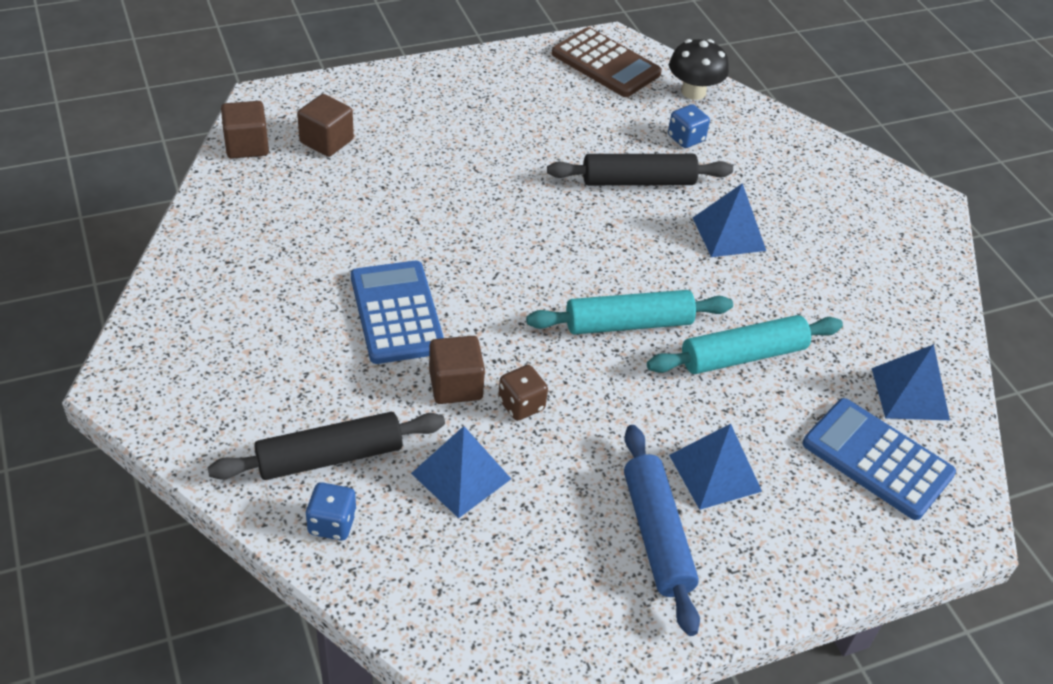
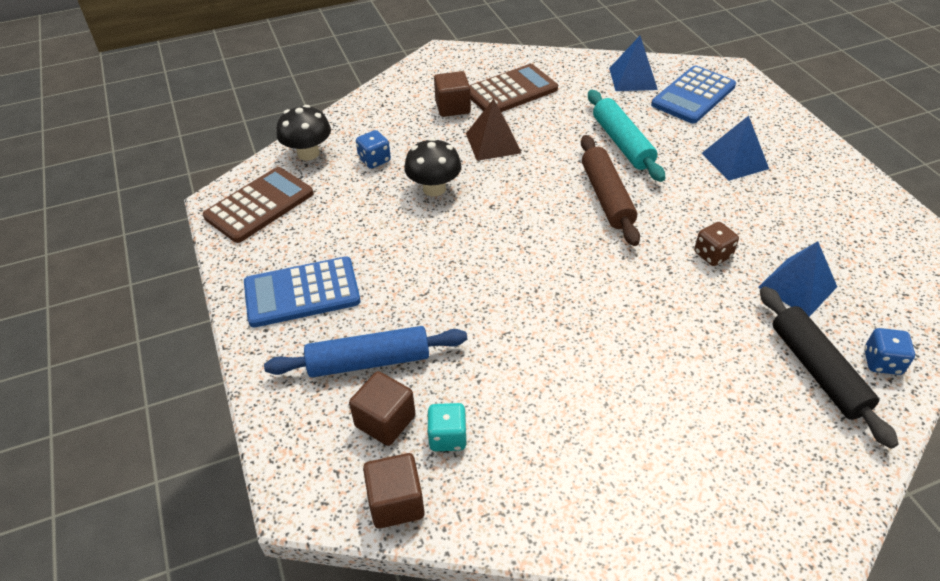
camera: 85 degrees left, 0 degrees up
blue calculator [351,261,444,364] -> blue calculator moved to [244,256,361,327]
brown cube [429,336,485,404] -> brown cube moved to [434,71,471,117]
turquoise rolling pin [526,290,733,335] -> brown rolling pin [581,135,640,246]
black rolling pin [547,154,733,186] -> black mushroom [404,138,461,196]
blue rolling pin [624,425,700,636] -> blue rolling pin moved to [264,326,467,377]
blue pyramid [693,183,766,257] -> brown pyramid [466,99,521,161]
none -> turquoise dice [427,403,467,451]
none -> brown calculator [469,64,558,112]

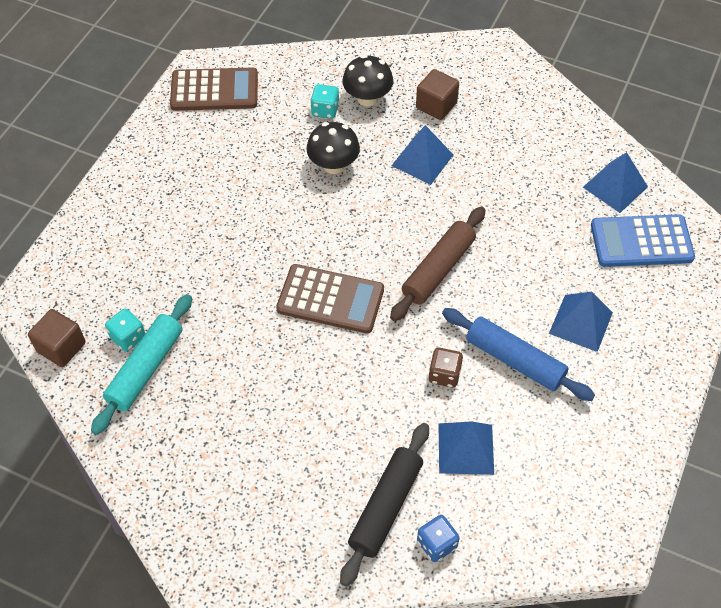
camera: 45 degrees right, 10 degrees up
blue calculator [244,256,361,327] -> none
blue rolling pin [264,326,467,377] -> blue rolling pin moved to [442,308,595,401]
black mushroom [277,105,331,161] -> black mushroom moved to [342,55,393,107]
brown cube [349,371,416,446] -> none
blue dice [356,130,391,169] -> turquoise dice [310,84,339,119]
brown pyramid [466,99,521,161] -> blue pyramid [391,125,453,185]
brown calculator [469,64,558,112] -> brown calculator moved to [276,264,384,334]
turquoise rolling pin [588,90,665,182] -> turquoise rolling pin moved to [91,294,192,435]

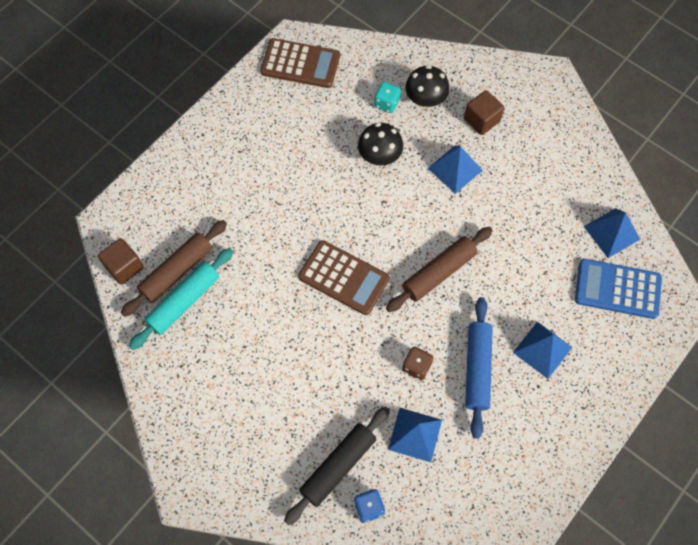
camera: 15 degrees right, 10 degrees up
turquoise dice [105,309,146,352] -> brown rolling pin [121,220,227,317]
blue rolling pin [442,308,595,401] -> blue rolling pin turned 45 degrees clockwise [465,297,493,439]

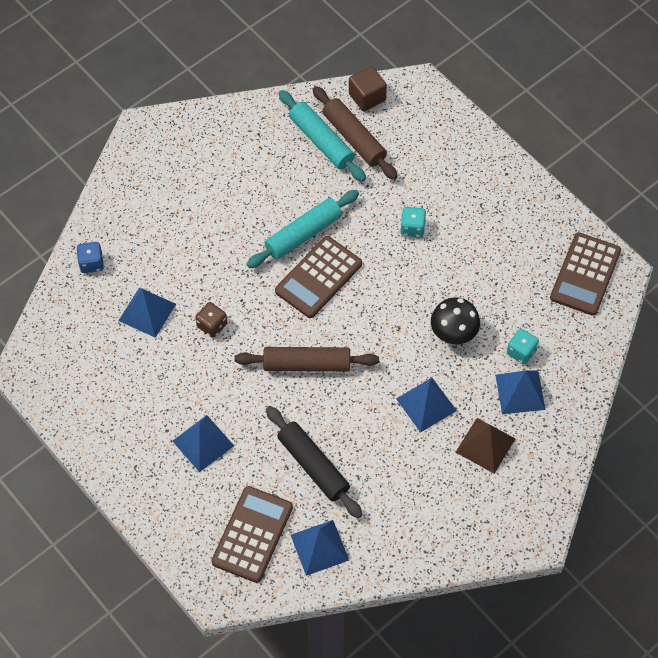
camera: 100 degrees right, 5 degrees down
black rolling pin [284,407,390,525] -> black rolling pin moved to [266,406,363,518]
brown rolling pin [386,227,493,312] -> brown rolling pin turned 60 degrees counterclockwise [234,347,379,372]
black mushroom [405,65,450,108] -> blue pyramid [495,370,546,414]
brown cube [464,90,504,135] -> brown pyramid [456,418,515,474]
blue rolling pin [465,297,493,439] -> none
blue calculator [575,259,662,319] -> brown calculator [211,486,293,583]
none -> turquoise rolling pin [247,190,359,268]
none -> turquoise dice [400,207,426,237]

